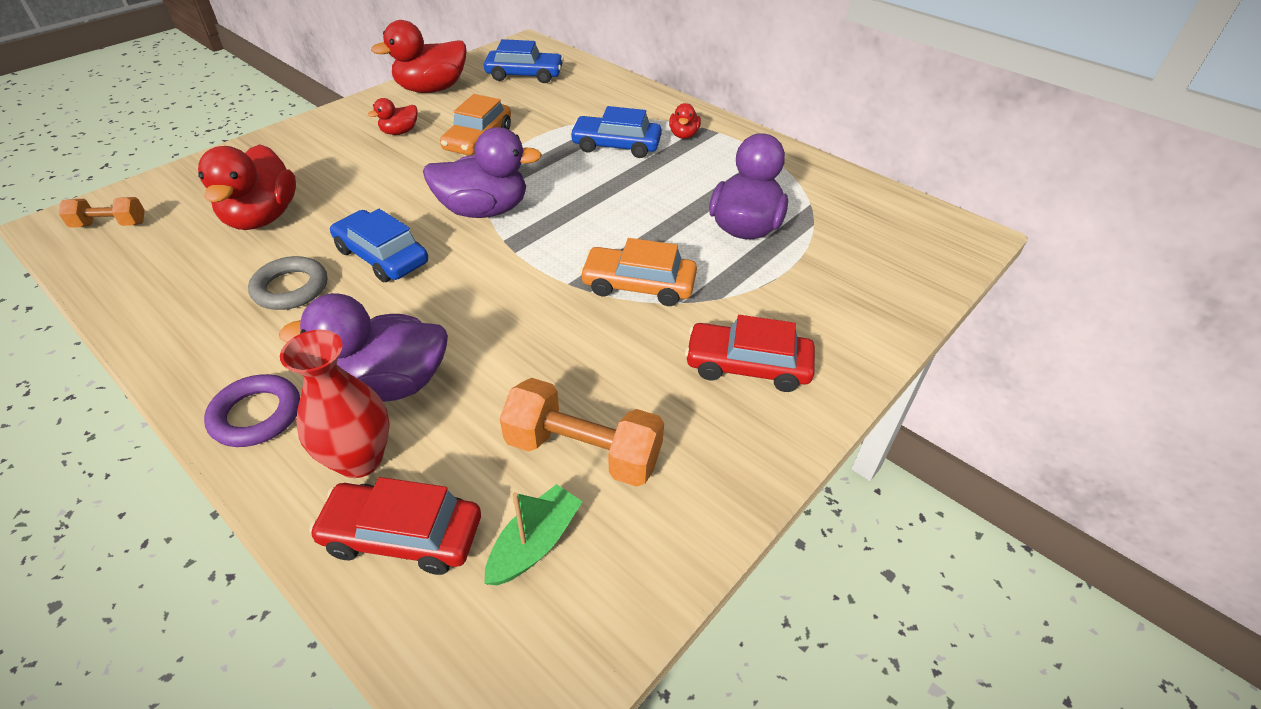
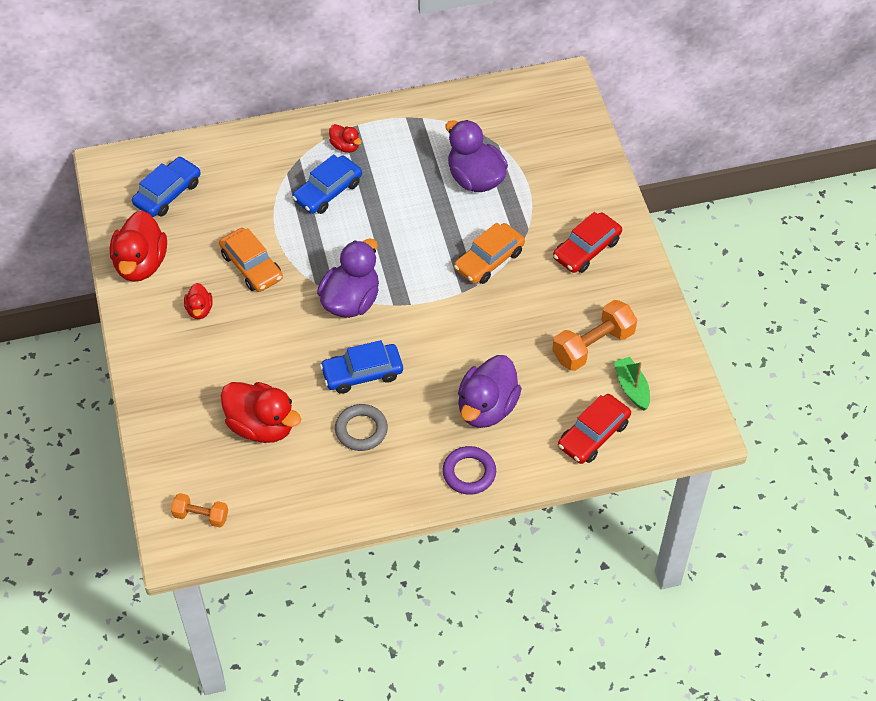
camera: 55 degrees left, 10 degrees up
orange dumbbell [59,197,145,228] -> orange dumbbell turned 75 degrees clockwise [171,493,228,528]
red vase [280,330,390,478] -> none

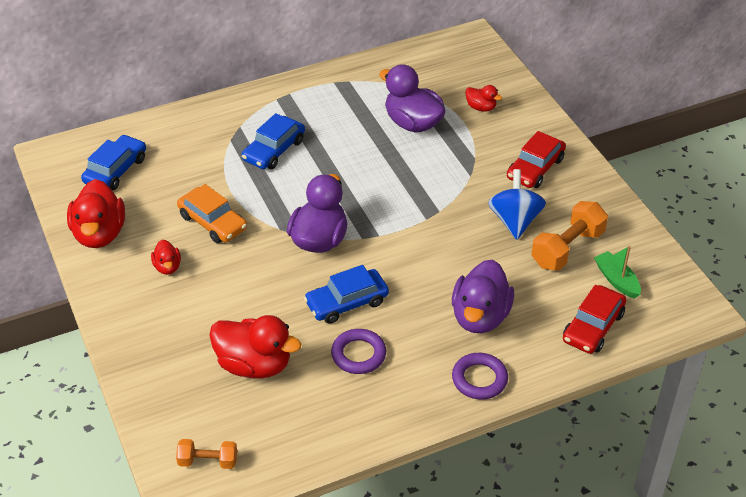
camera: 10 degrees left, 10 degrees down
red duck [329,124,362,153] -> red duck moved to [465,85,502,112]
grey ring [335,404,388,451] -> purple ring [331,329,386,374]
orange car [454,223,525,284] -> none
none -> blue spinning top [488,169,546,240]

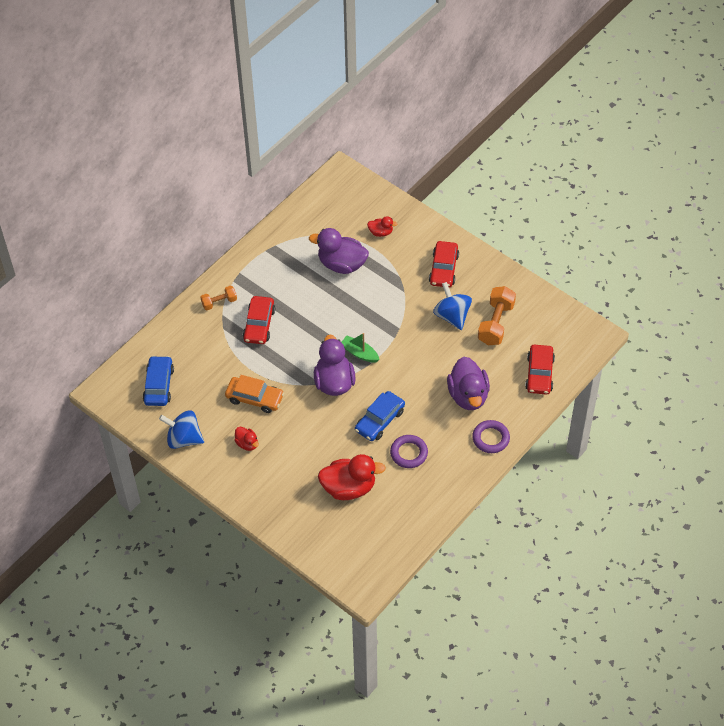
camera: 25 degrees left, 10 degrees up
red duck [67,179,125,248] -> blue spinning top [159,410,204,449]
orange dumbbell [176,439,237,469] -> orange dumbbell moved to [200,286,237,310]
blue car [242,113,305,169] -> red car [243,296,275,344]
green boat [594,246,641,299] -> green boat moved to [341,333,380,363]

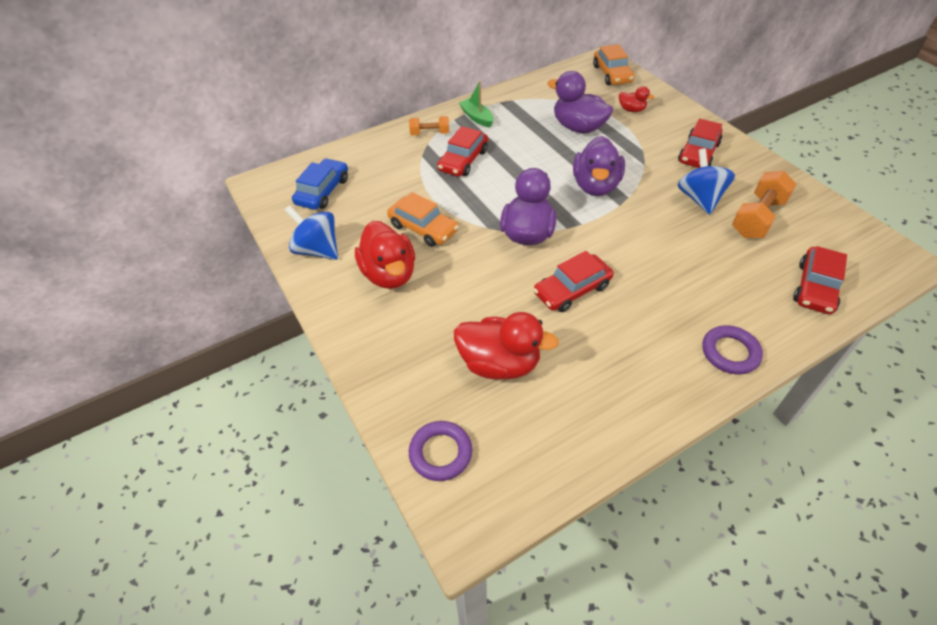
camera: 20 degrees right, 5 degrees down
red duck [234,427,259,451] -> red duck [355,221,415,289], size x2.00
green boat [341,333,380,363] -> green boat moved to [459,81,494,127]
blue car [355,391,405,441] -> red car [533,251,614,312]
purple ring [390,435,428,468] -> purple ring moved to [409,421,472,481]
purple duck [447,357,490,410] -> purple duck moved to [573,136,625,196]
none -> orange car [593,44,635,85]

